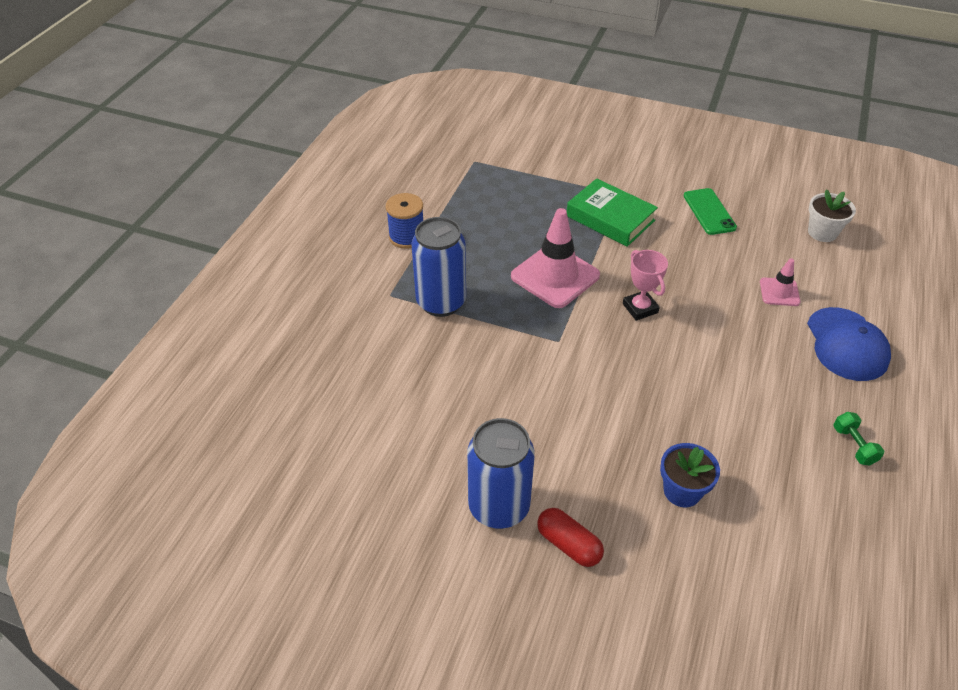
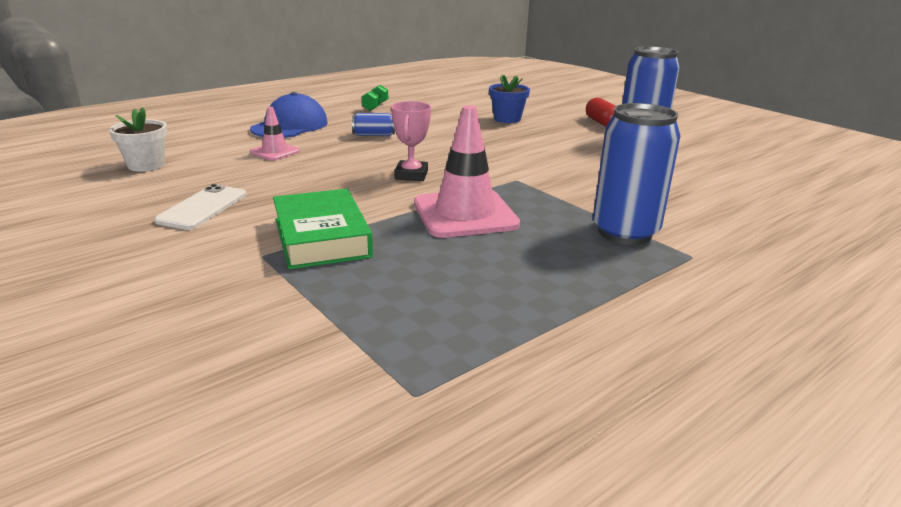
camera: 150 degrees left, 20 degrees down
blue spool [386,193,423,249] -> none
green phone [684,188,737,235] -> white phone [154,184,247,230]
none -> blue can [352,113,395,136]

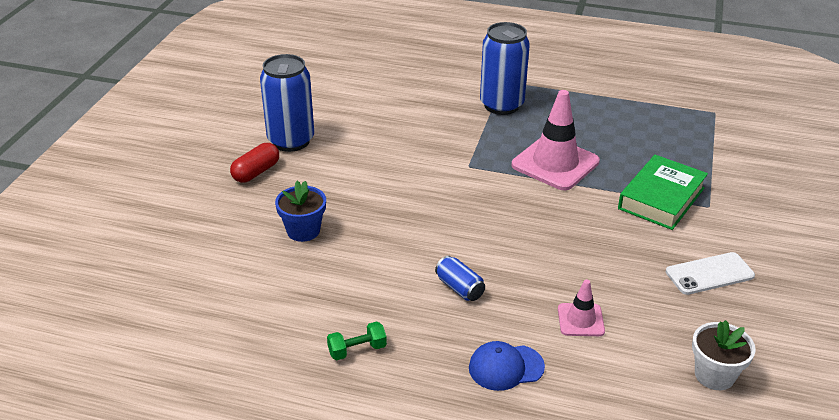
camera: 125 degrees left, 10 degrees up
blue cap [250,92,328,138] -> blue cap [469,341,545,391], size x0.66
pink trophy [391,101,431,181] -> none

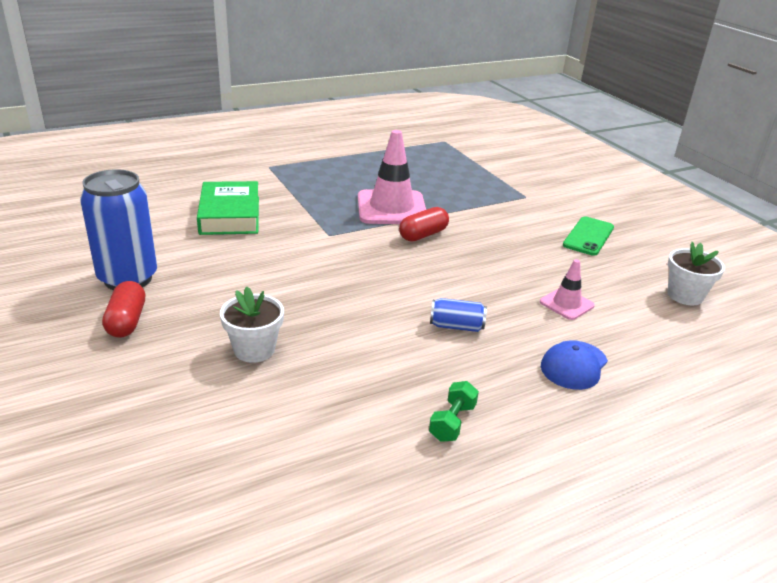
camera: 45 degrees left, 5 degrees down
blue flower pot [275,181,326,242] -> white flower pot [220,286,284,363]
blue can [480,22,530,115] -> none
green book [618,155,708,230] -> green book moved to [197,181,259,235]
white phone [666,252,755,295] -> green phone [563,216,614,256]
none -> red capsule [399,207,449,241]

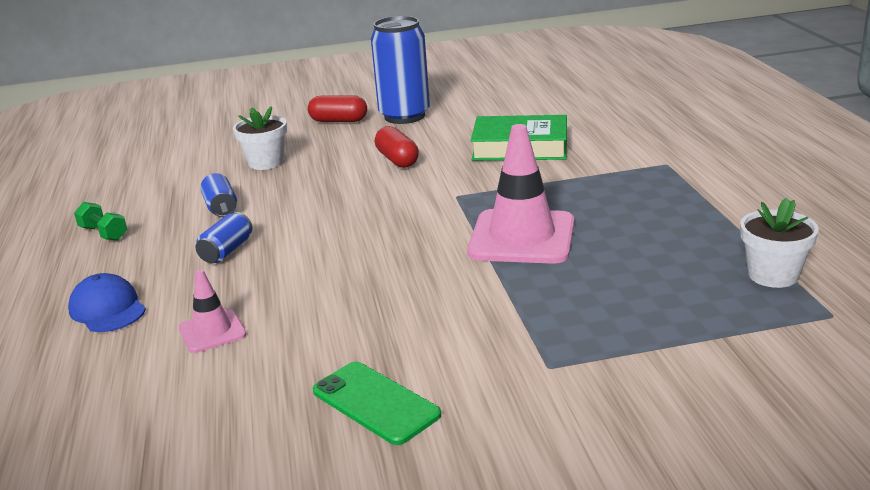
camera: 110 degrees right, 5 degrees down
red capsule [399,207,449,241] -> red capsule moved to [375,126,419,168]
white flower pot [667,242,725,305] -> white flower pot moved to [740,198,819,288]
none -> blue can [200,173,237,217]

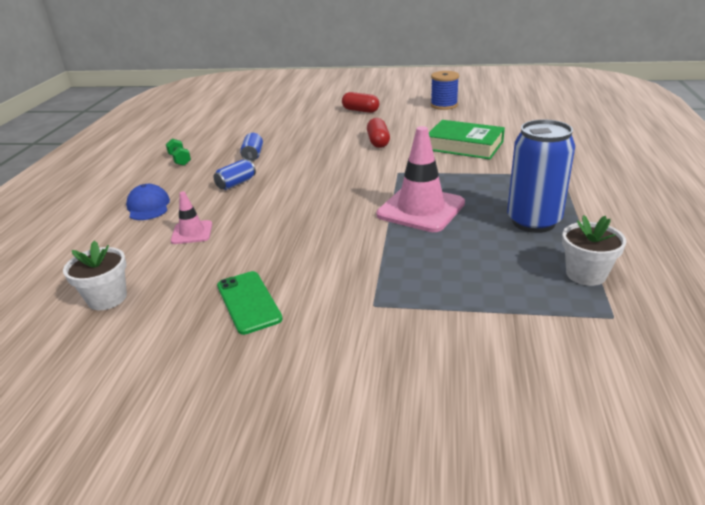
camera: 20 degrees right, 5 degrees up
white flower pot [233,106,287,170] -> white flower pot moved to [63,241,127,310]
blue can [371,16,430,124] -> blue can moved to [507,119,575,233]
none -> blue spool [431,71,459,110]

